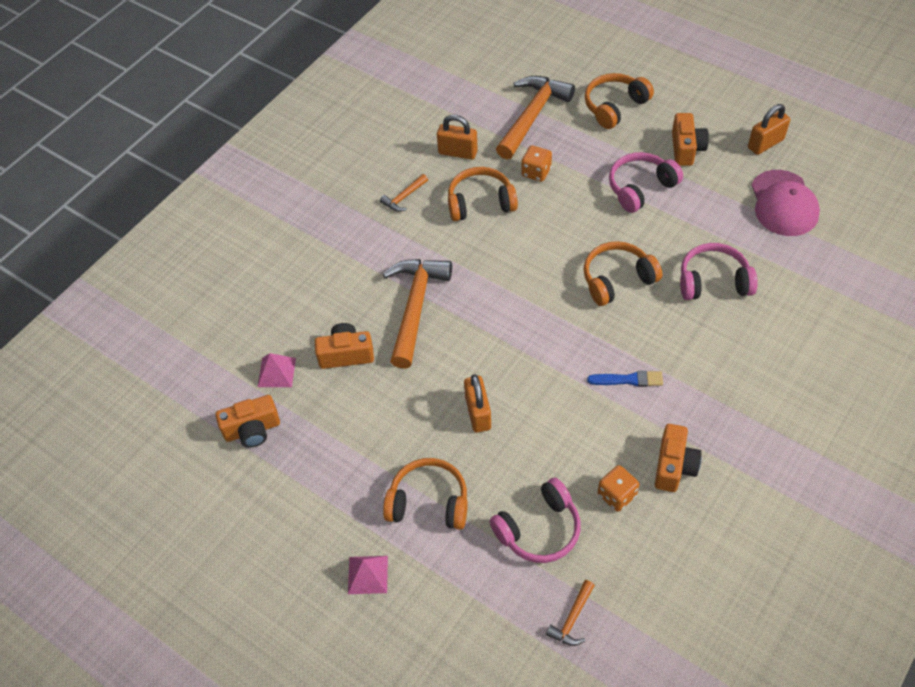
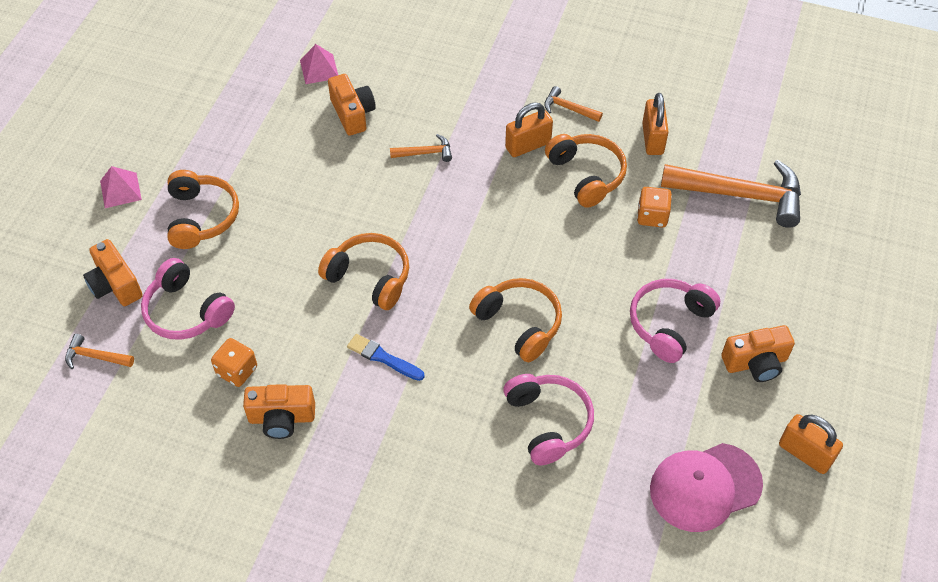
camera: 70 degrees right, 0 degrees up
orange camera [215,395,280,447] -> orange camera moved to [83,239,143,306]
orange hammer [383,259,452,369] -> orange hammer [390,134,452,162], size x0.45
orange padlock [464,374,491,433] -> orange padlock moved to [505,102,553,157]
orange headphones [585,73,654,129] -> orange headphones moved to [318,233,409,310]
blue brush [587,370,663,387] -> blue brush turned 135 degrees clockwise [347,334,425,381]
pink headphones [609,152,683,213] -> pink headphones turned 90 degrees counterclockwise [630,279,720,363]

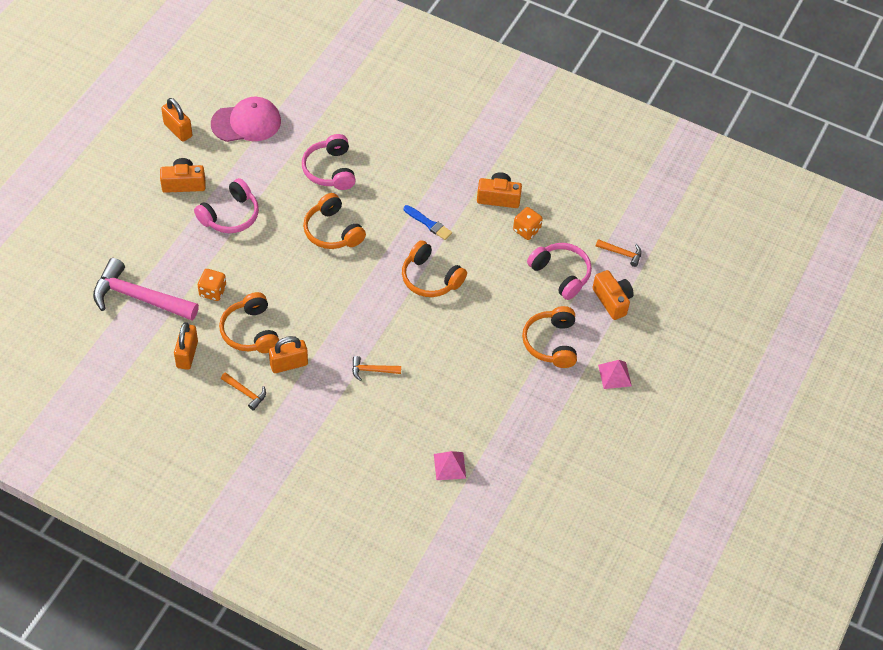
camera: 175 degrees left, 0 degrees up
orange camera [328,74,376,136] -> none
orange hammer [661,160,801,228] -> pink hammer [93,258,199,320]

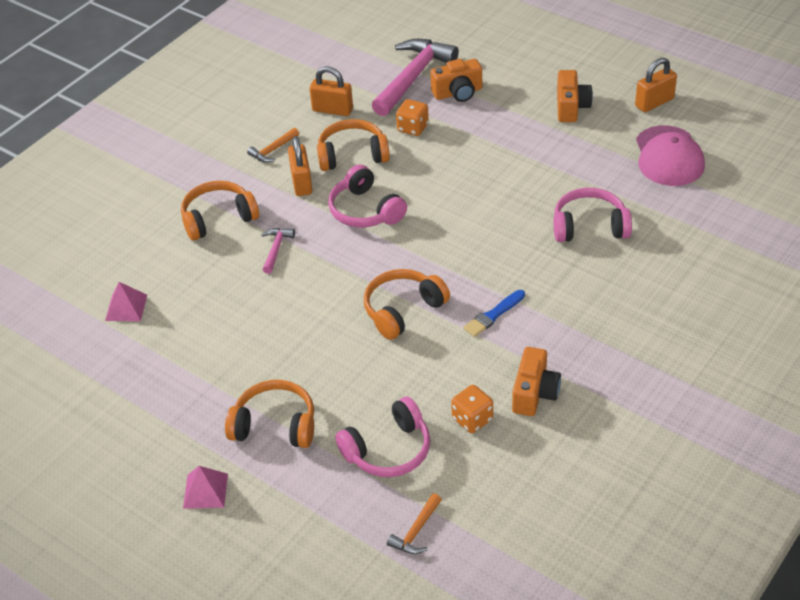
camera: 105 degrees right, 10 degrees down
pink headphones [194,178,259,233] -> pink headphones moved to [328,165,407,227]
orange headphones [303,193,366,249] -> orange headphones moved to [181,181,259,241]
orange hammer [352,356,401,381] -> pink hammer [262,228,295,274]
orange camera [592,270,634,320] -> orange camera moved to [430,59,482,102]

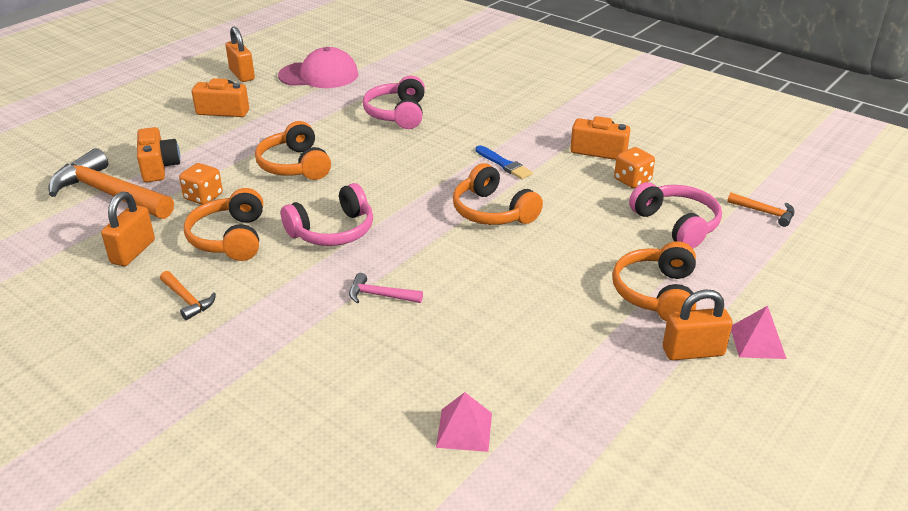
camera: 90 degrees left, 10 degrees down
orange headphones [181,181,259,241] -> orange headphones moved to [255,121,331,180]
orange padlock [288,136,312,196] -> orange padlock moved to [663,289,733,361]
pink hammer [372,39,459,116] -> orange hammer [48,148,174,219]

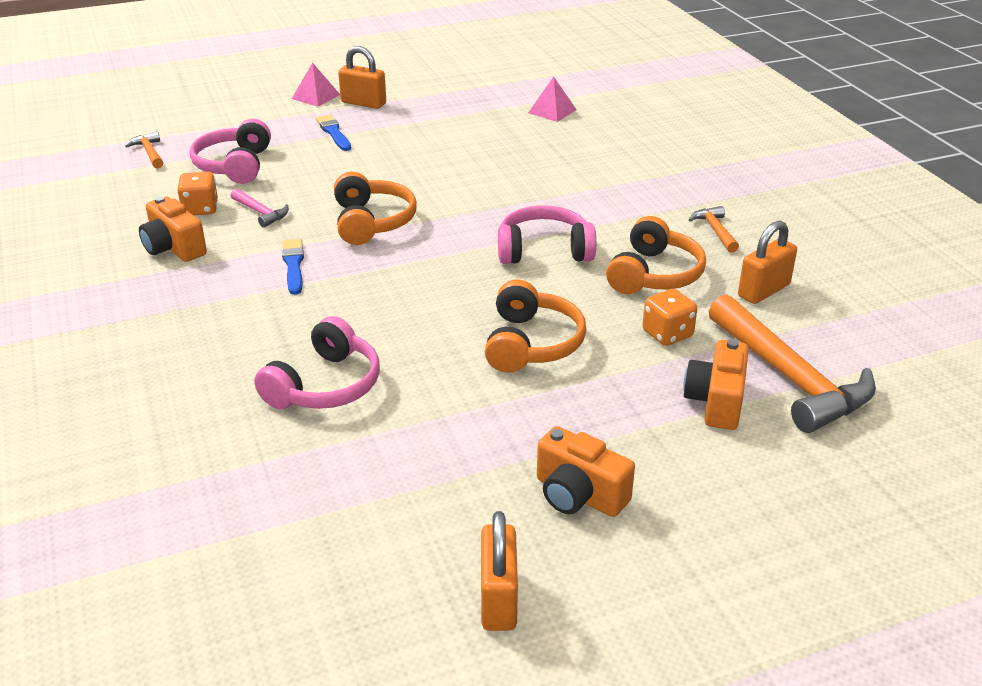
camera: 150 degrees left, 0 degrees up
pink cap [278,47,358,88] -> none
pink hammer [349,273,423,303] -> pink hammer moved to [231,189,289,228]
orange headphones [612,241,696,322] -> blue brush [316,115,351,151]

